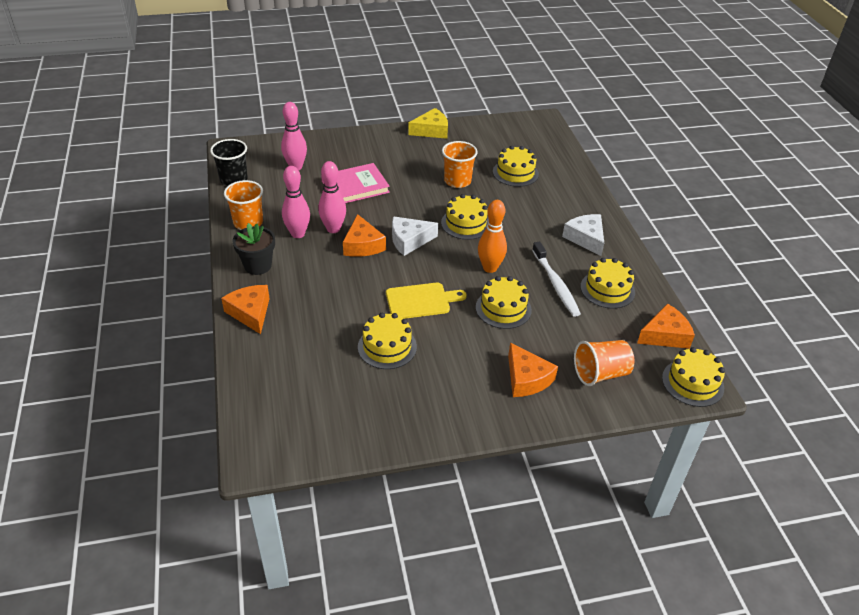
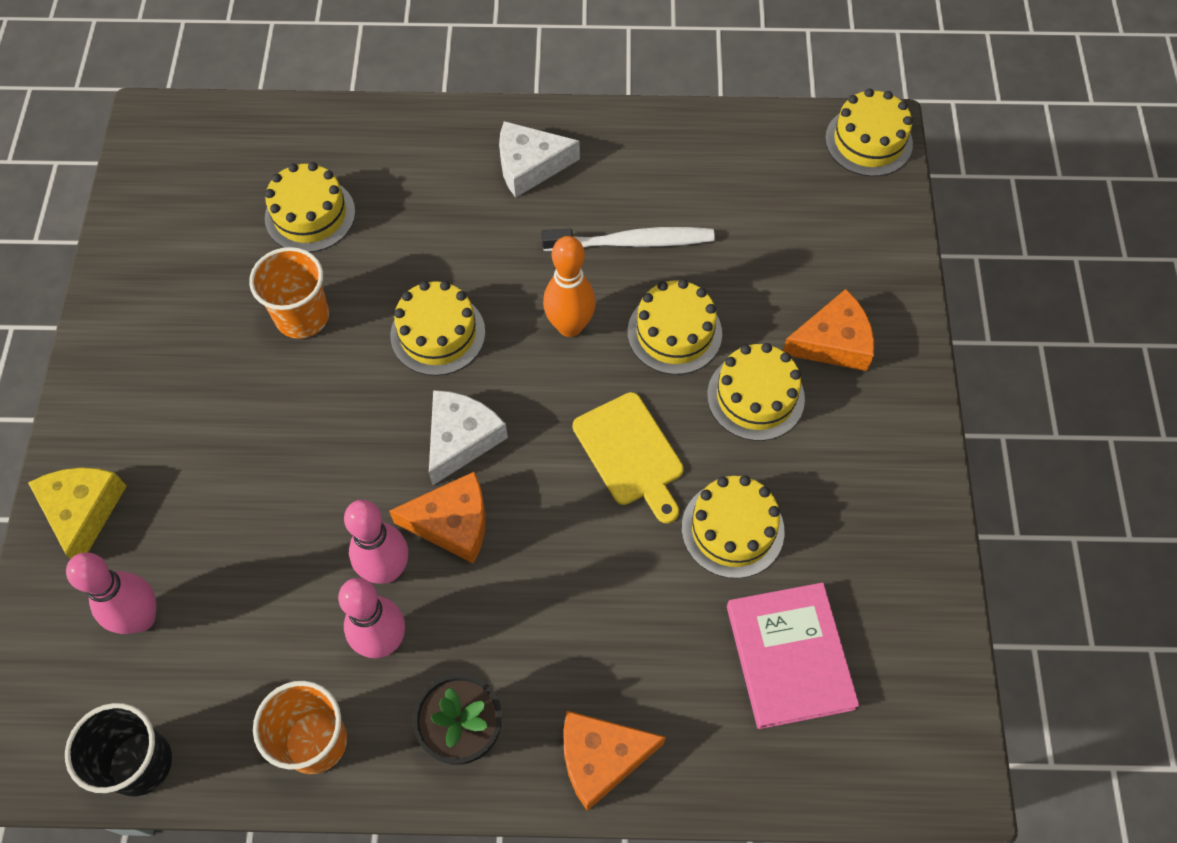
camera: 75 degrees left, 20 degrees up
pink book [321,163,390,203] -> pink book moved to [727,582,859,729]
yellow cutting board [386,282,467,319] -> yellow cutting board turned 150 degrees clockwise [573,392,684,523]
white cheese [392,217,438,256] -> white cheese turned 150 degrees counterclockwise [429,390,508,485]
yellow cheese [408,108,448,139] -> yellow cheese moved to [28,468,127,559]
orange cup [574,340,635,386] -> none
yellow cake [580,258,635,309] -> yellow cake moved to [707,343,805,441]
orange cheese [637,303,695,349] -> none

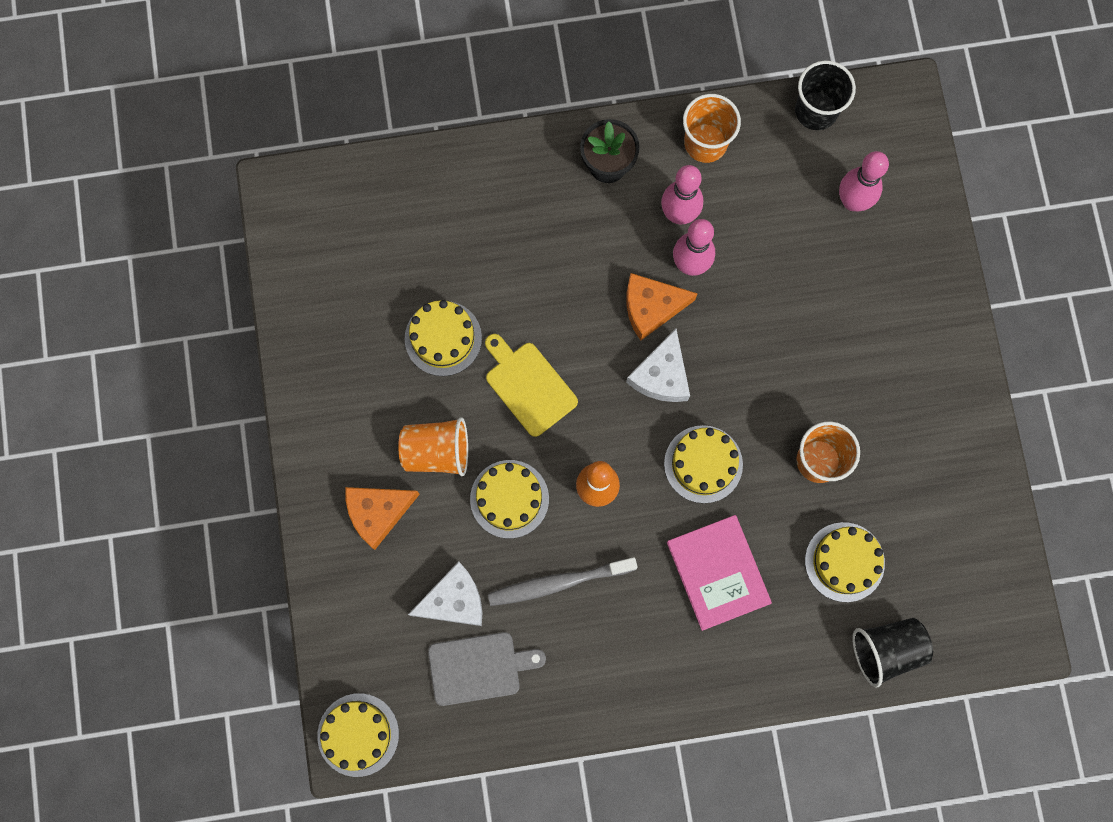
camera: 170 degrees right, 15 degrees up
yellow cheese [28,468,127,559] -> none
white cheese [499,121,580,198] -> white cheese moved to [408,561,482,626]
white toothbrush [541,227,715,251] -> grey toothbrush [488,557,638,606]
orange cheese [563,711,666,811] -> none
yellow cake [707,343,805,441] -> orange cup [398,417,468,476]
pink book [727,582,859,729] -> pink book moved to [667,515,772,631]
none -> grey cutting board [428,632,546,706]
none -> black cup [852,618,933,687]

